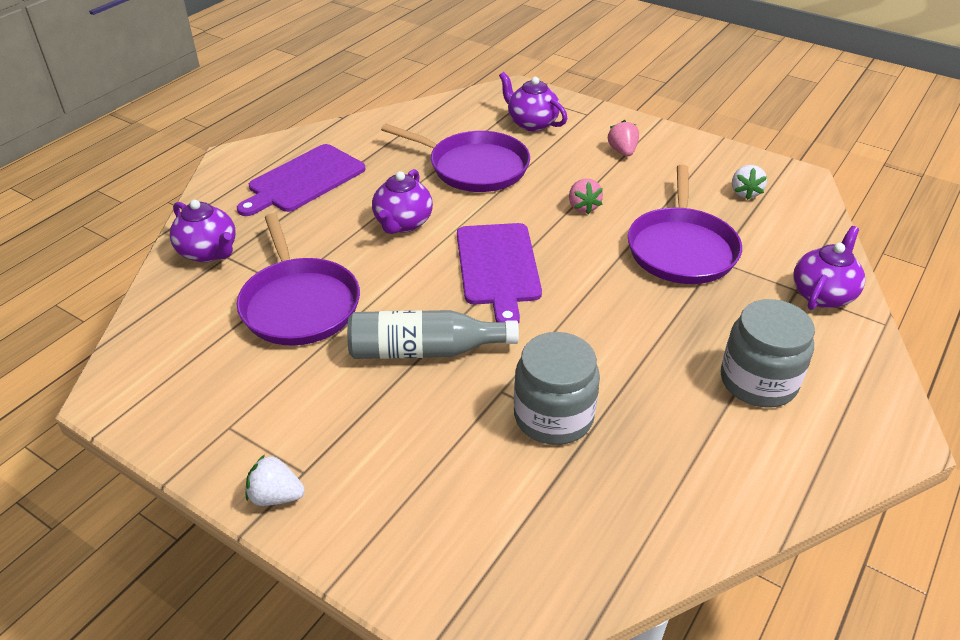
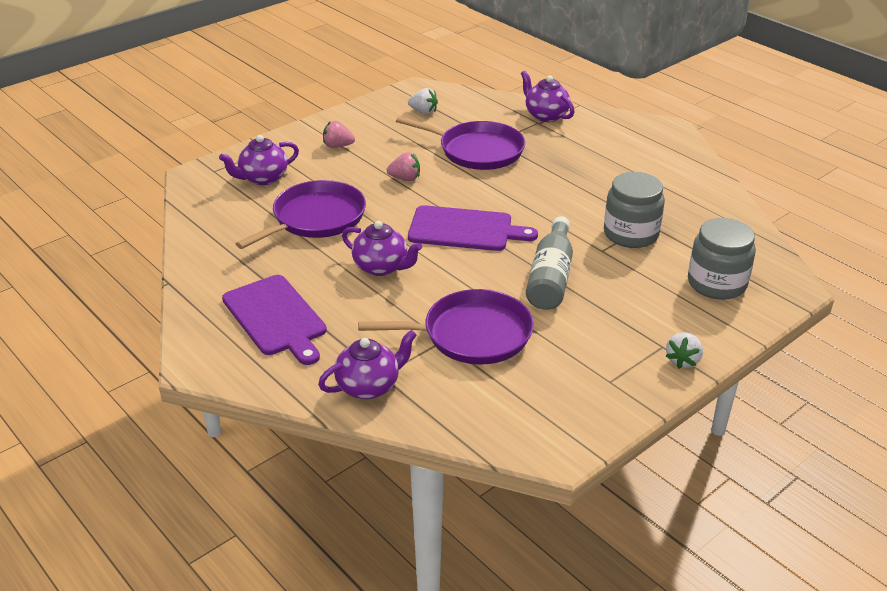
camera: 75 degrees left, 5 degrees down
grey jar [721,299,815,408] -> grey jar moved to [688,218,756,300]

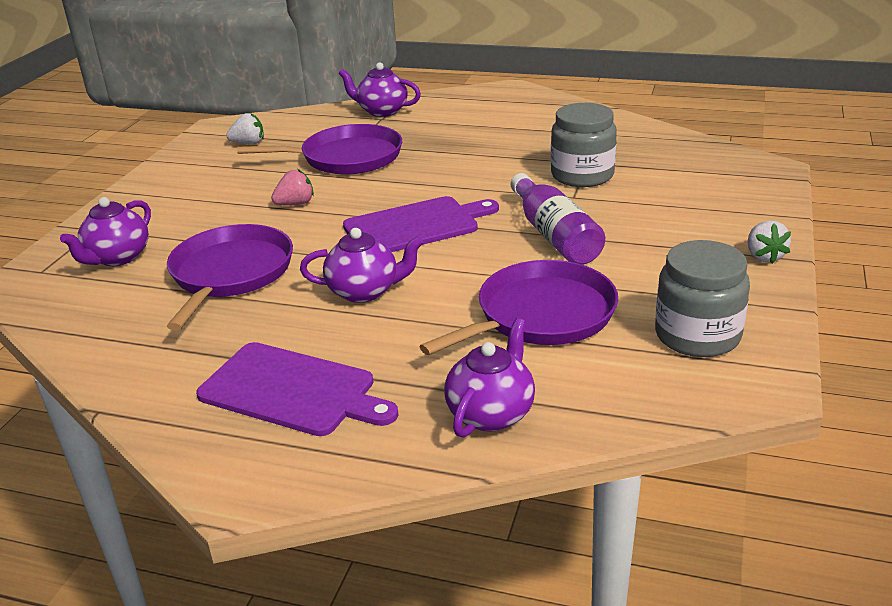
camera: 30 degrees left, 5 degrees down
pink strawberry [323,121,355,148] -> none
grey bottle [526,216,573,310] -> purple bottle [511,173,605,265]
grey jar [688,218,756,300] -> grey jar moved to [655,240,750,357]

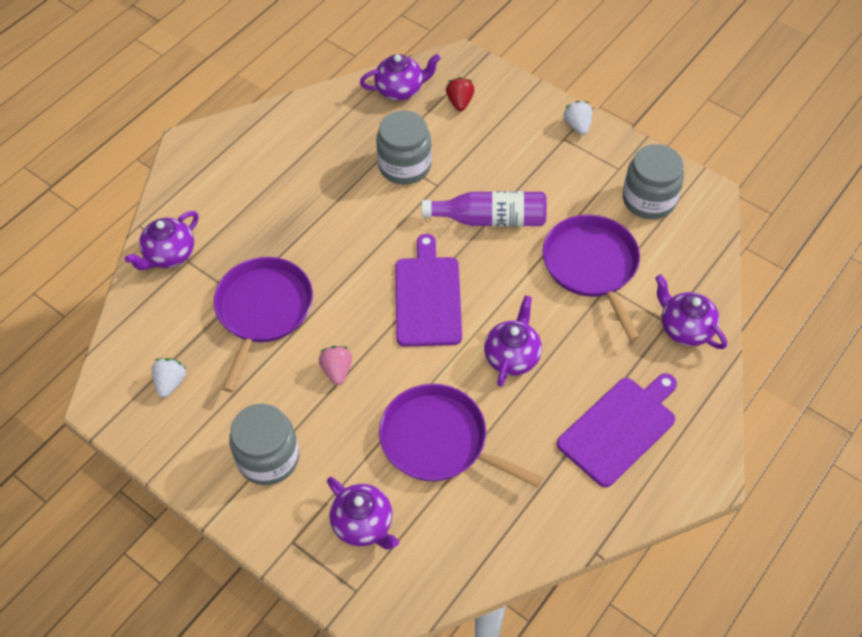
camera: 70 degrees left, 25 degrees up
white strawberry [748,220,791,264] -> white strawberry turned 120 degrees counterclockwise [563,101,592,135]
none -> grey jar [229,404,299,485]
none -> purple teapot [360,54,441,101]
none -> red strawberry [446,77,474,111]

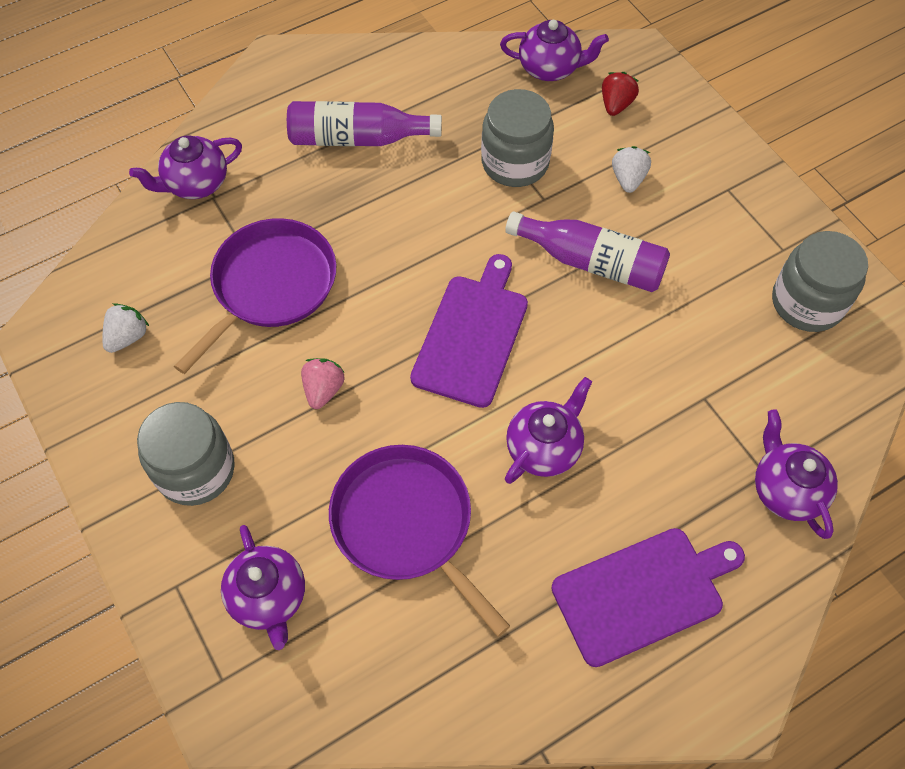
camera: 20 degrees right, 5 degrees up
purple pan [543,215,640,341] -> none
white strawberry [563,101,592,135] -> white strawberry moved to [612,146,651,193]
none -> purple bottle [287,101,442,146]

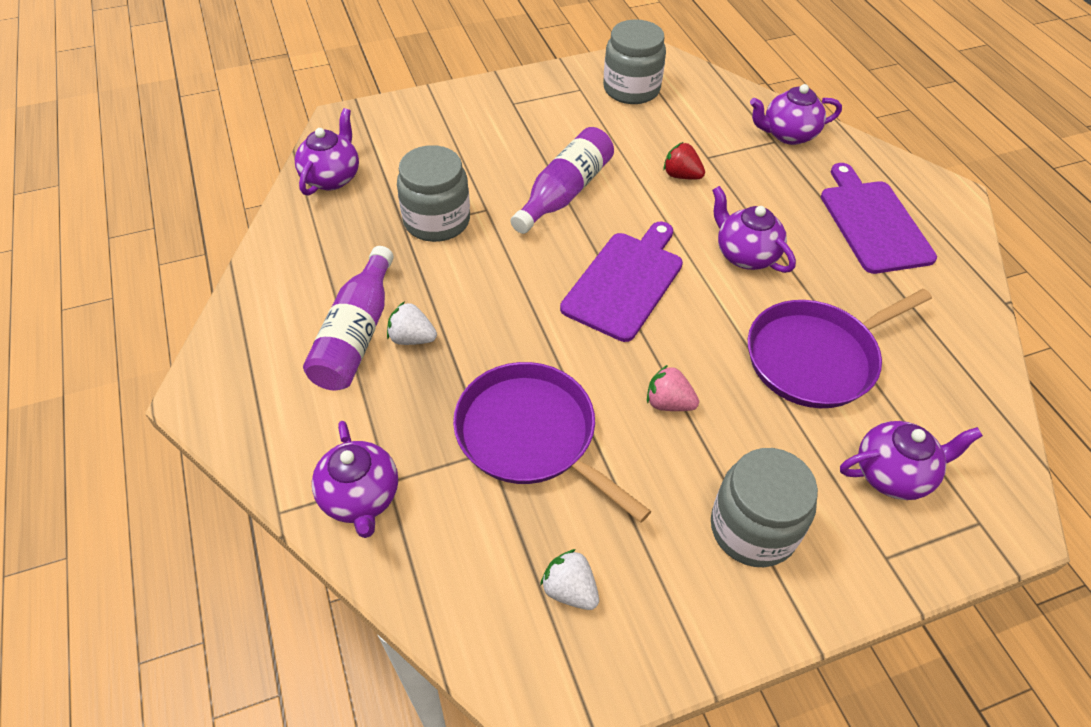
camera: 80 degrees left, 10 degrees down
purple cutting board [410,254,528,408] -> purple cutting board turned 90 degrees clockwise [560,222,683,342]
red strawberry [602,72,639,116] -> red strawberry moved to [663,142,705,179]
white strawberry [612,146,651,193] -> white strawberry moved to [387,301,437,345]

